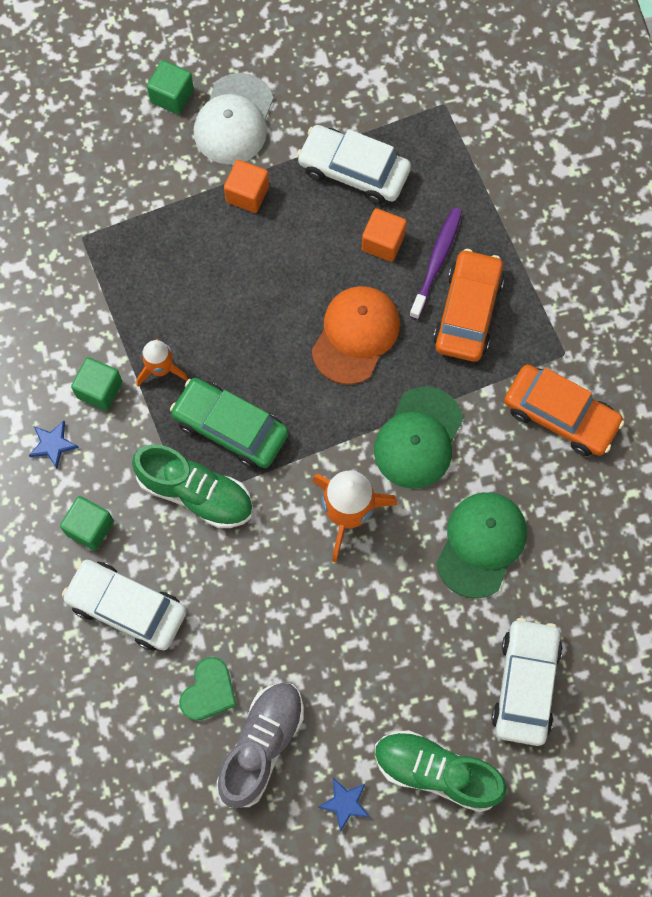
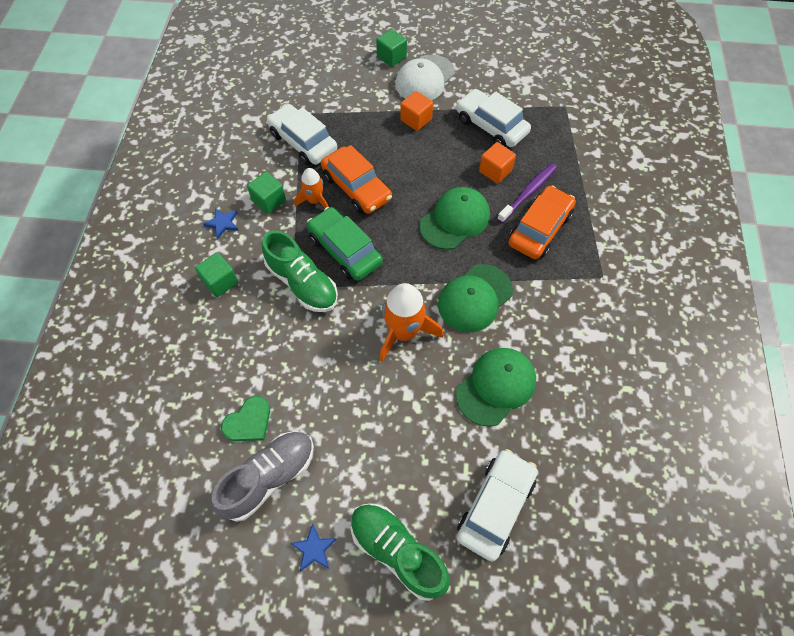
camera: 20 degrees right, 10 degrees down
white car [62,560,187,651] -> white car moved to [267,104,337,165]
orange cap [312,286,400,385] -> green cap [419,187,490,250]
orange car [504,365,624,456] -> orange car moved to [321,145,392,214]

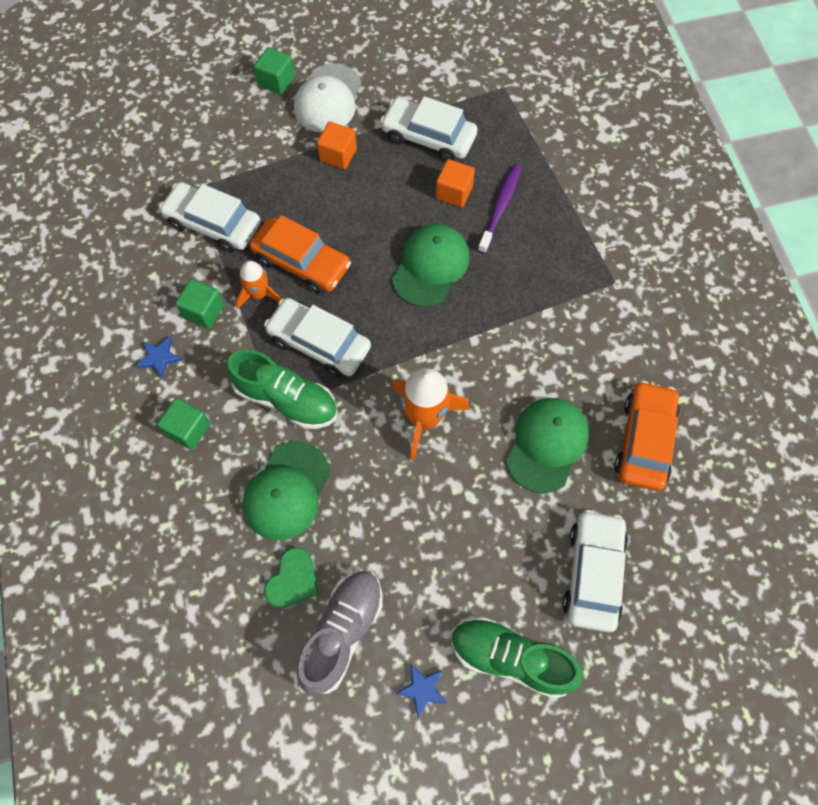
camera: 20 degrees left, 5 degrees up
green car [307,207,383,281] -> white car [264,298,371,378]
green cap [438,264,513,333] -> green cap moved to [243,441,331,541]
orange car [508,185,576,259] -> orange car moved to [614,381,680,491]

